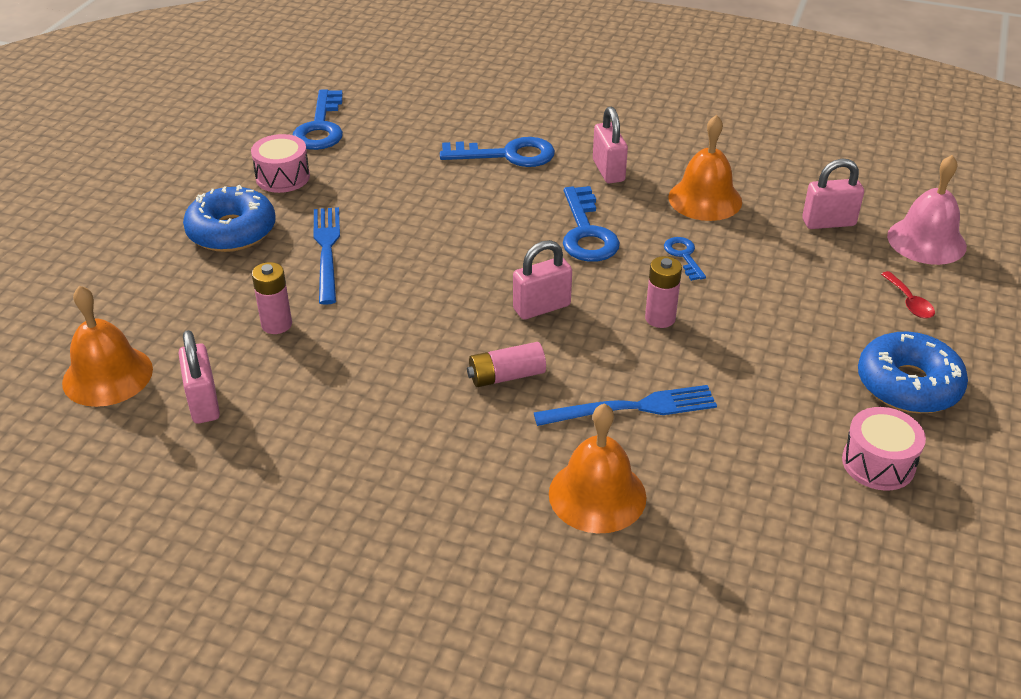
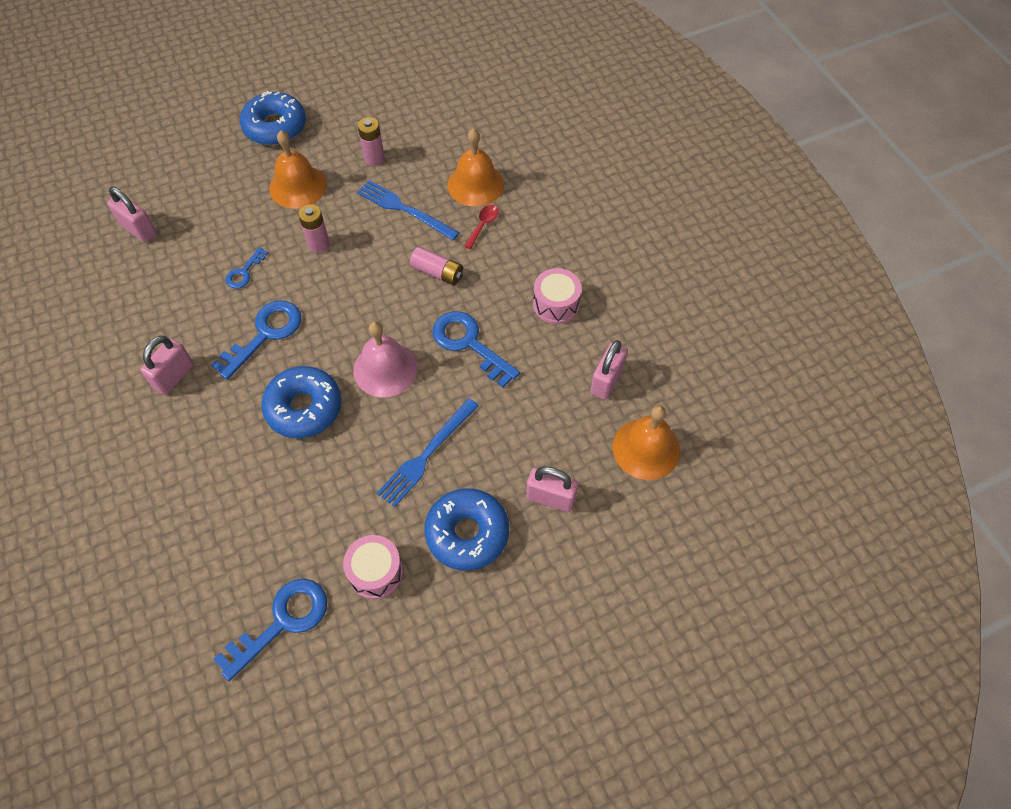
camera: 135 degrees left, 20 degrees up
pink battery [252,262,292,334] -> pink battery moved to [358,117,385,166]
blue key [440,137,555,167] -> blue key moved to [432,311,520,387]
pink padlock [513,240,572,320] -> pink padlock moved to [526,467,578,512]
orange bell [668,115,742,221] -> orange bell moved to [269,130,327,209]
pink drum [842,407,926,491] -> pink drum moved to [533,268,582,324]
red spoon [881,271,935,319] -> red spoon moved to [464,205,499,249]
pink bell [887,155,967,265] -> pink bell moved to [353,321,418,397]
none -> blue donut [261,366,341,438]

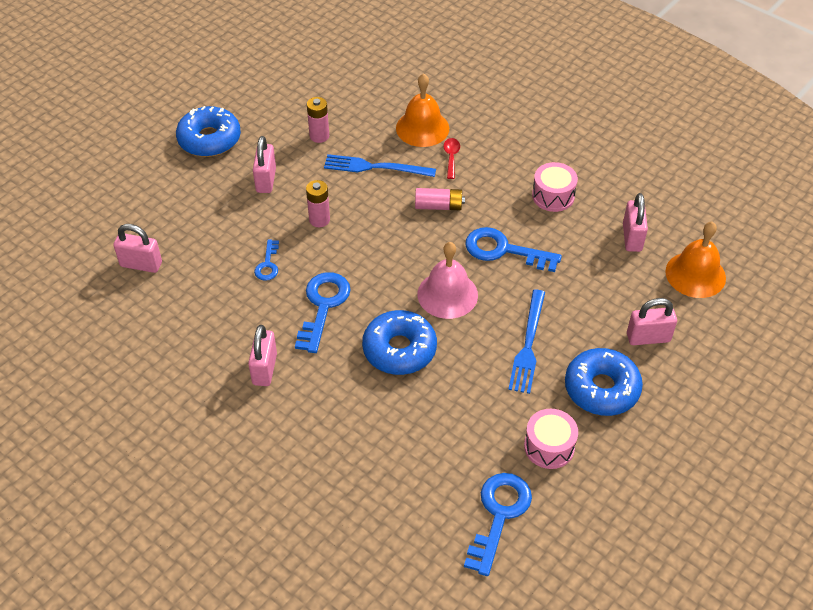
camera: 25 degrees left, 10 degrees down
orange bell [269,130,327,209] -> pink padlock [253,136,276,193]

